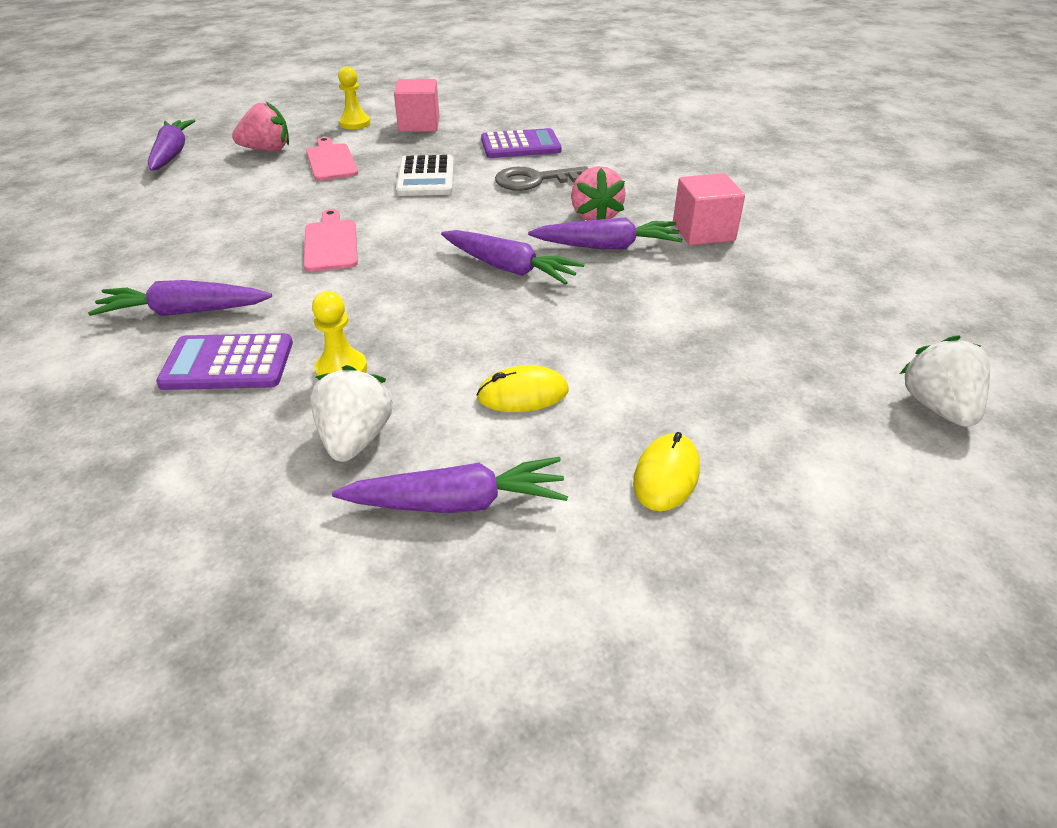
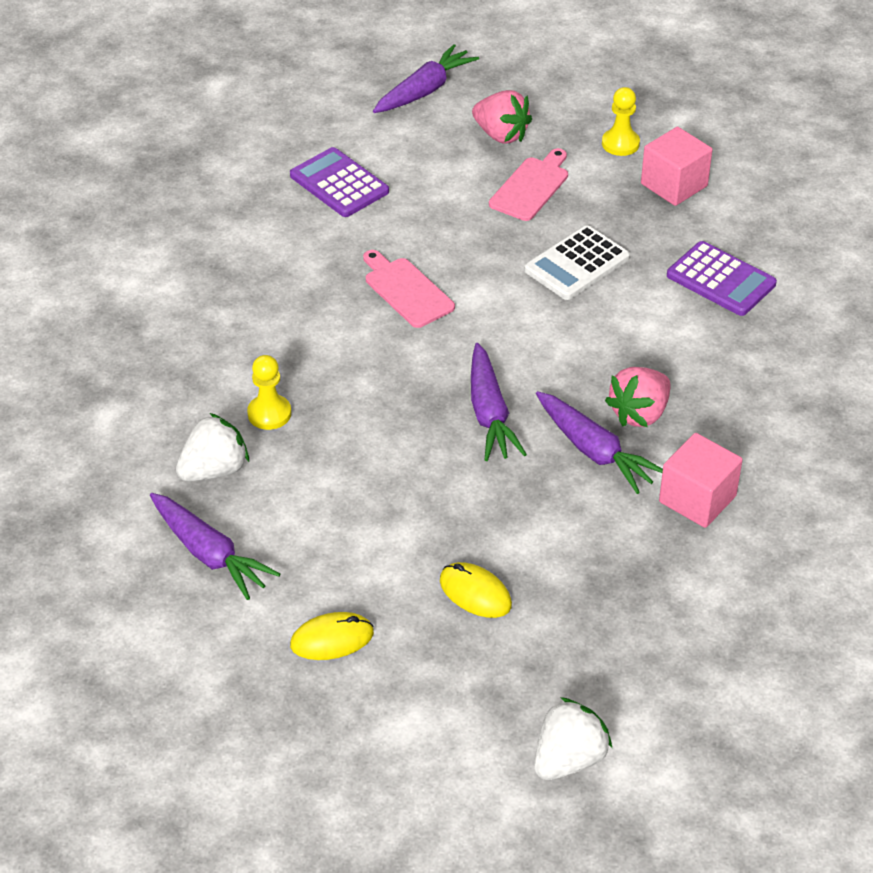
camera: 50 degrees right, 5 degrees up
purple carrot [88,280,272,316] -> none
purple calculator [156,333,293,390] -> purple calculator moved to [290,147,389,217]
pink cutting board [304,209,358,272] -> pink cutting board turned 75 degrees counterclockwise [363,250,455,328]
yellow mouse [476,365,568,412] -> yellow mouse moved to [440,562,512,618]
grey key [495,166,589,191] -> none

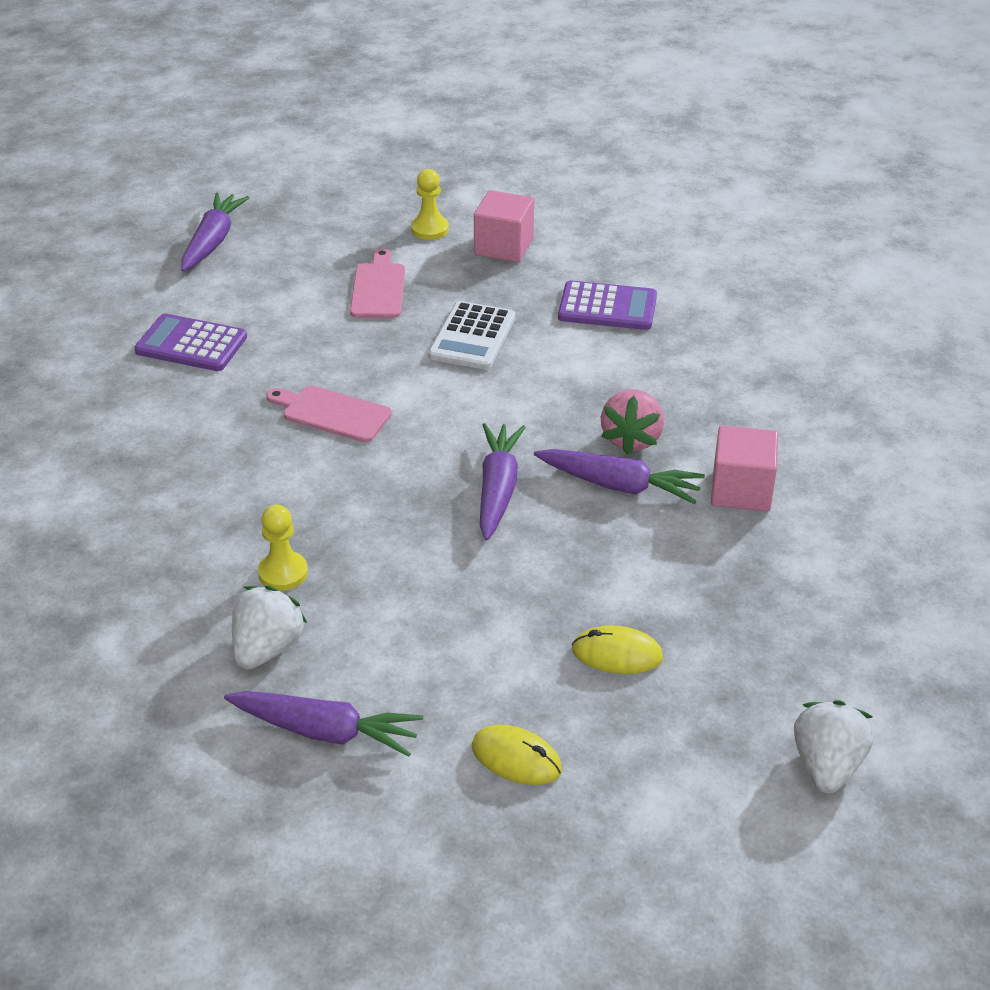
camera: 30 degrees left, 5 degrees down
yellow mouse [290,612,374,660] -> yellow mouse turned 75 degrees clockwise [472,725,562,785]
purple carrot [471,343,527,461] -> purple carrot turned 135 degrees counterclockwise [480,423,526,540]
pink strawberry [472,90,532,144] -> none

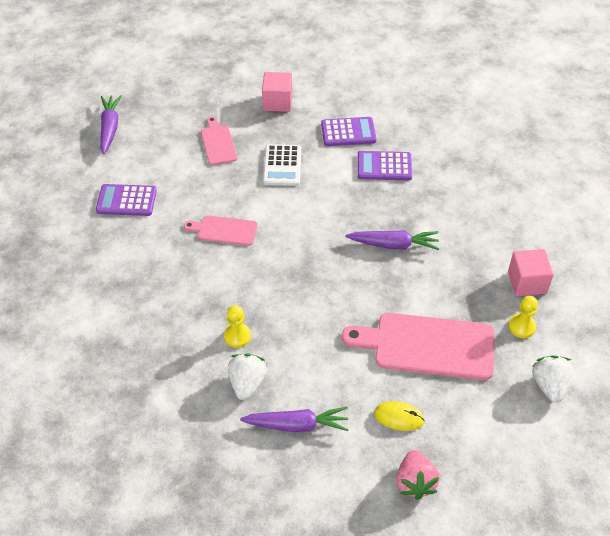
camera: 15 degrees left, 10 degrees up
yellow pawn [411,169,449,240] -> yellow pawn moved to [508,296,538,338]
purple carrot [480,423,526,540] -> none
yellow mouse [572,625,663,674] -> pink cutting board [342,313,495,380]
pink strawberry [601,389,664,455] -> pink strawberry moved to [396,450,440,500]
pink cube [711,425,778,512] -> pink cube moved to [508,249,554,296]
none -> purple calculator [358,151,412,180]

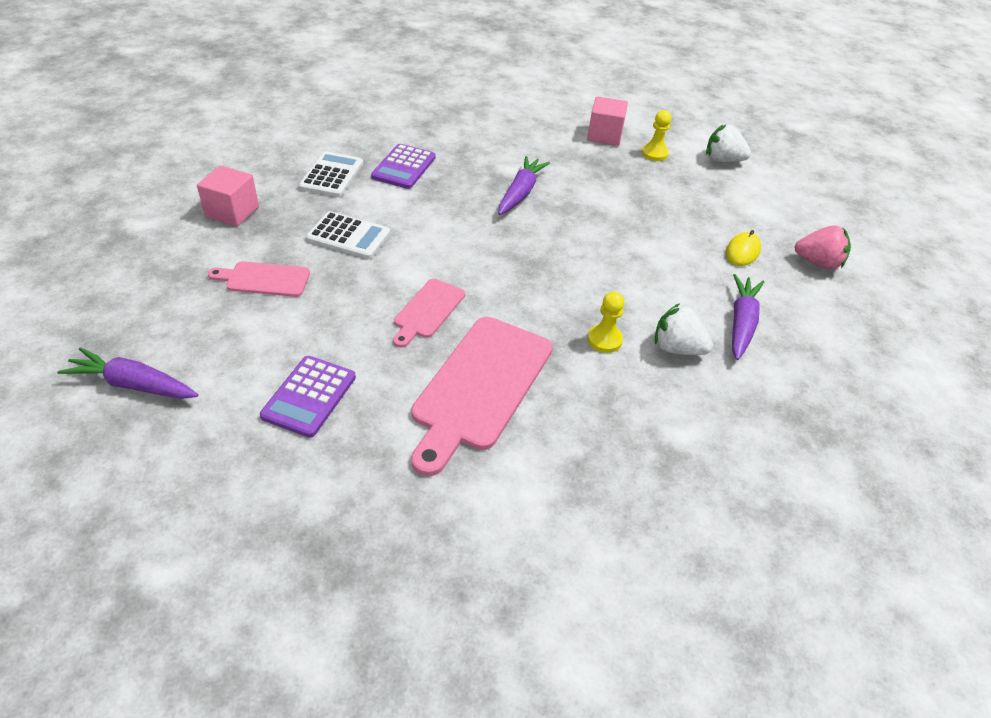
camera: 75 degrees left, 5 degrees down
purple calculator [321,117,377,146] -> white calculator [299,151,363,197]
pink cutting board [342,313,495,380] -> pink cutting board moved to [411,317,553,476]

